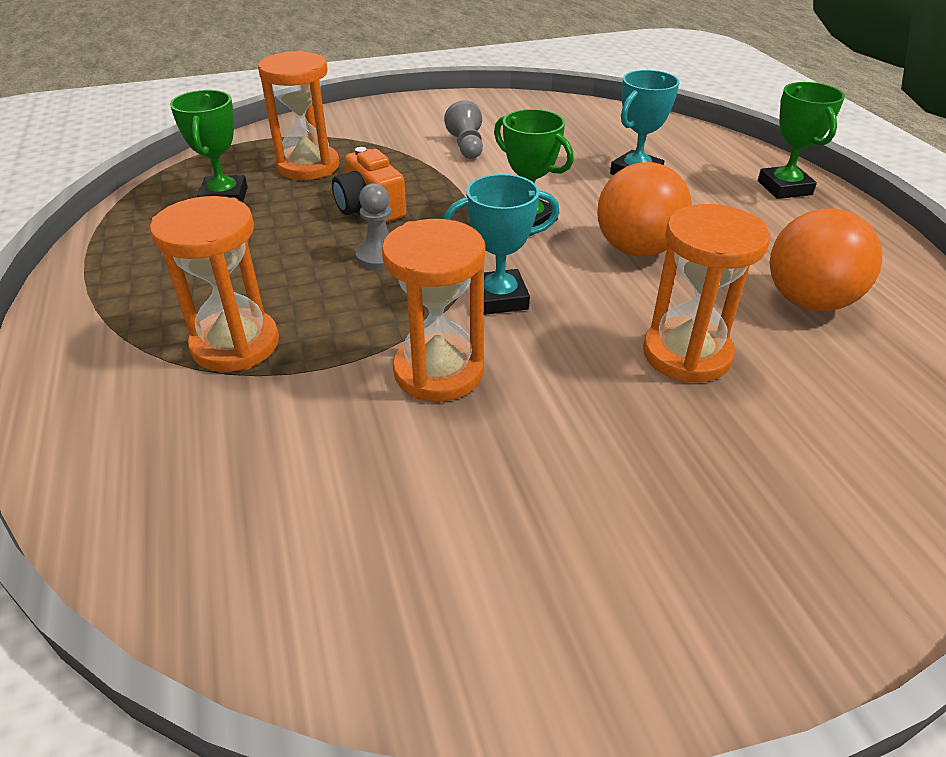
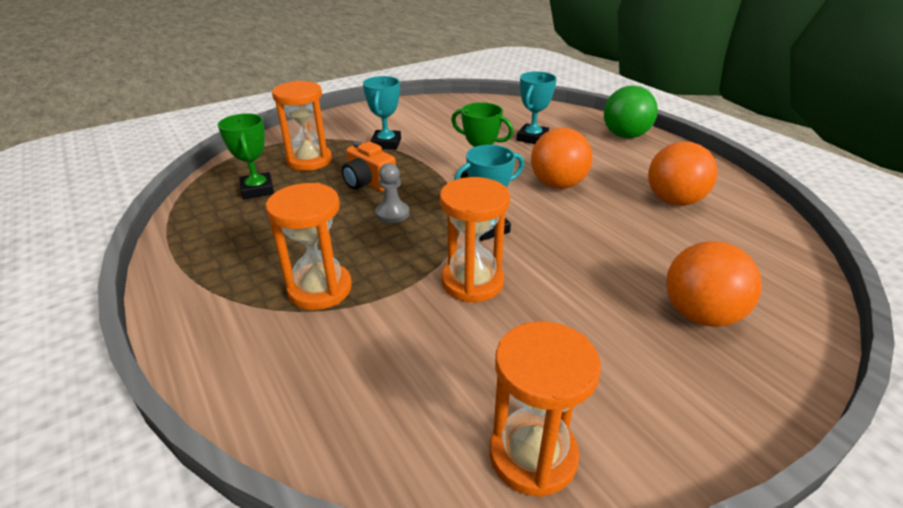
camera: 15 degrees left, 5 degrees down
grey pawn [444,100,483,159] -> none
orange hourglass [643,204,770,383] -> orange hourglass moved to [489,321,601,497]
green trophy [758,82,845,199] -> green ball [604,85,658,138]
none -> turquoise trophy [363,76,401,150]
none -> orange ball [666,241,762,327]

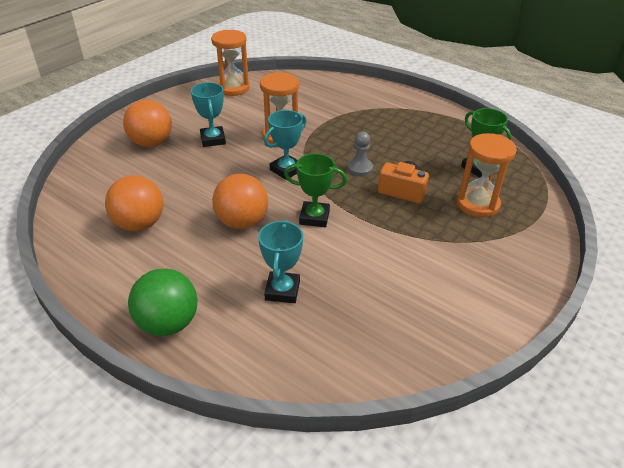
camera: 160 degrees right, 5 degrees up
orange hourglass [266,183,352,310] -> none
turquoise trophy [363,76,401,150] -> turquoise trophy moved to [191,82,226,147]

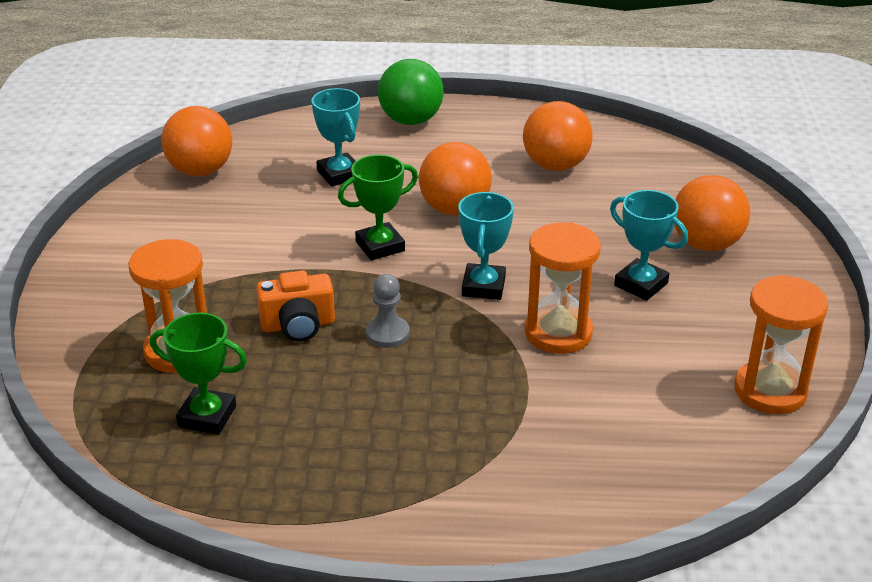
camera: 145 degrees right, 5 degrees down
none -> orange ball [161,106,232,176]

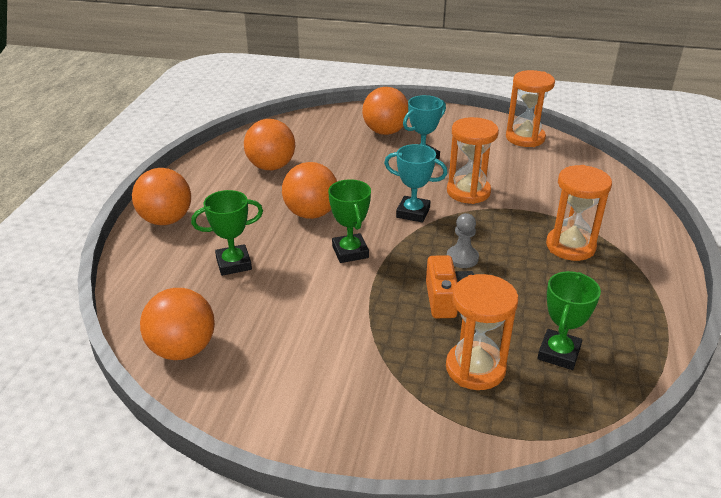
camera: 80 degrees left, 0 degrees up
turquoise trophy [312,88,360,187] -> green trophy [191,190,263,276]
green ball [378,59,444,125] -> orange ball [132,168,191,225]
none -> orange hourglass [546,165,612,261]

